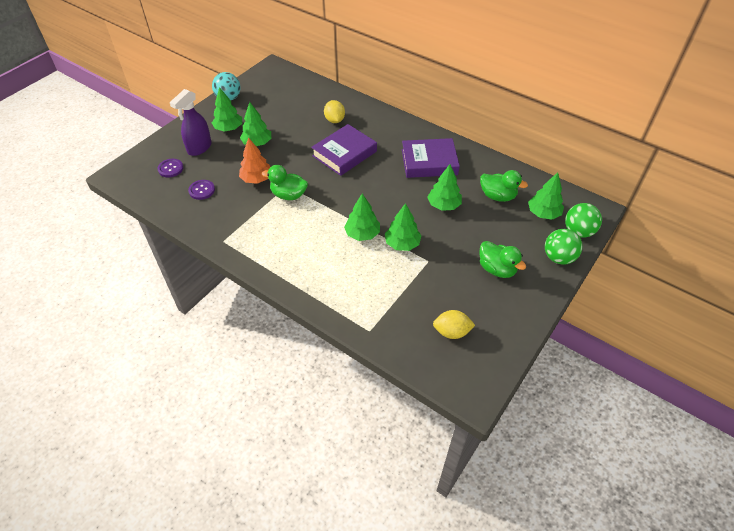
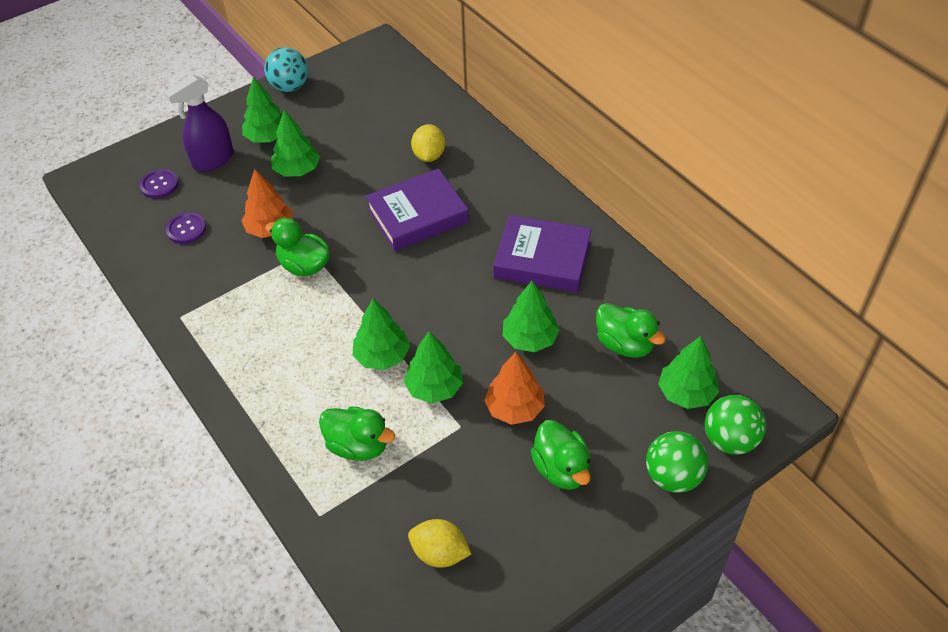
camera: 20 degrees right, 0 degrees up
none -> green duck [319,406,395,461]
none -> orange tree [484,352,545,425]

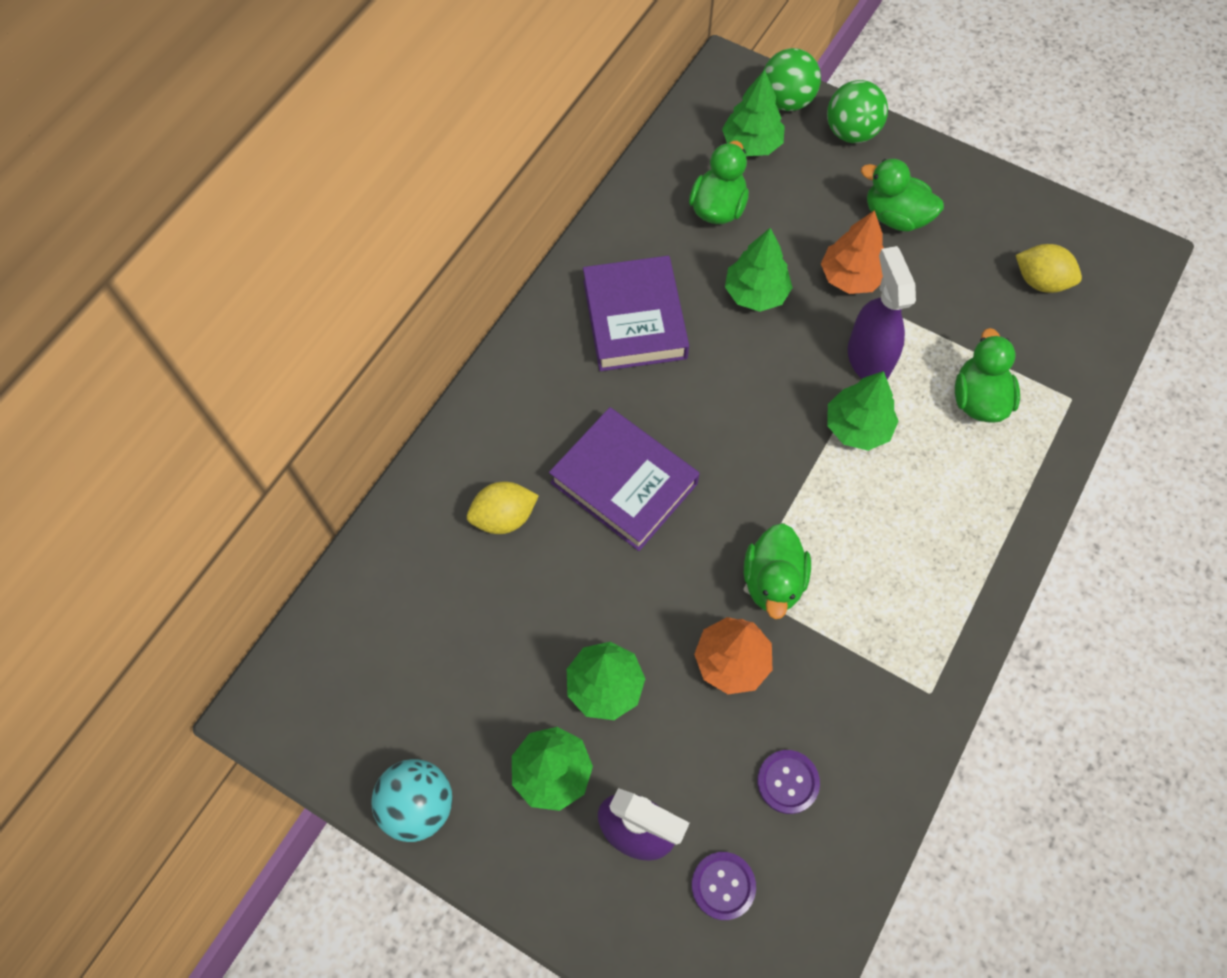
camera: 115 degrees left, 15 degrees up
green tree [404,331,463,403] -> purple spray bottle [848,246,916,380]
yellow lemon [408,519,471,568] -> yellow lemon turned 60 degrees counterclockwise [1016,244,1082,293]
green duck [531,420,591,490] -> green duck turned 105 degrees counterclockwise [861,159,944,232]

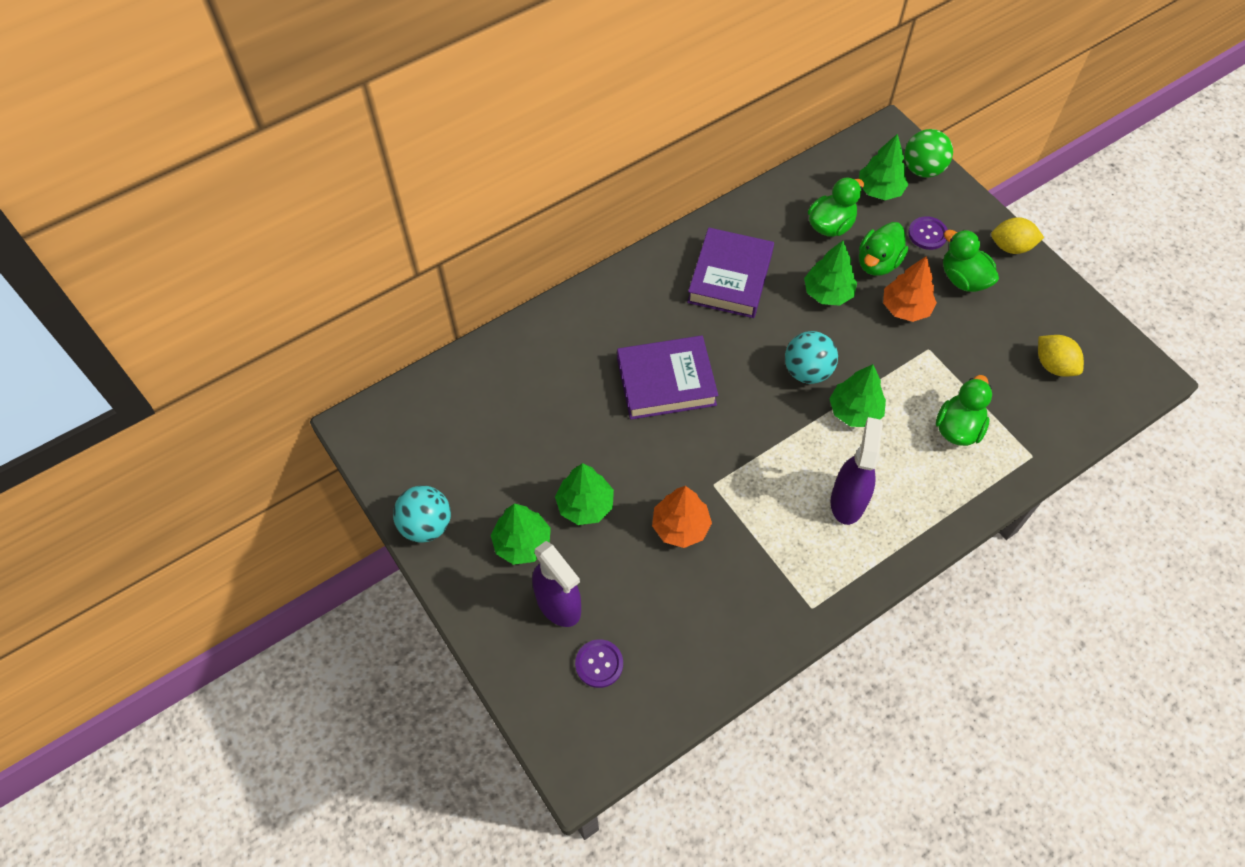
camera: 25 degrees right, 5 degrees down
yellow lemon [467,482,539,534] -> yellow lemon moved to [991,217,1044,254]
purple book [549,407,700,551] -> purple book turned 75 degrees counterclockwise [617,336,718,420]
green duck [744,523,811,619] -> green duck moved to [859,222,908,276]
purple button [757,750,820,814] -> purple button moved to [908,216,948,250]
green ball [827,80,888,143] -> none
purple spray bottle [848,246,916,380] -> purple spray bottle moved to [831,417,883,525]
none -> turquoise ball [785,331,838,384]

